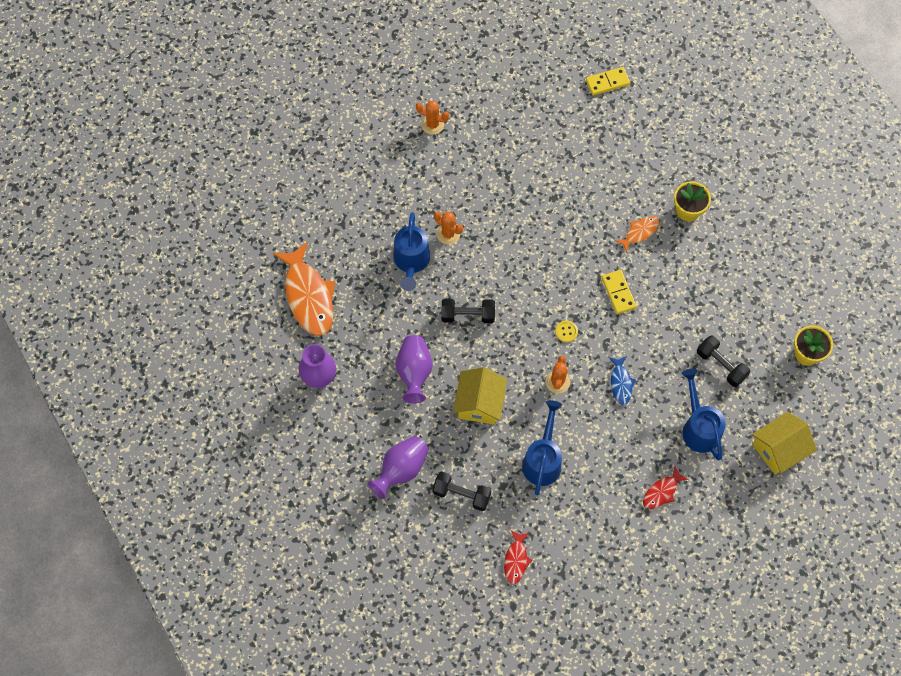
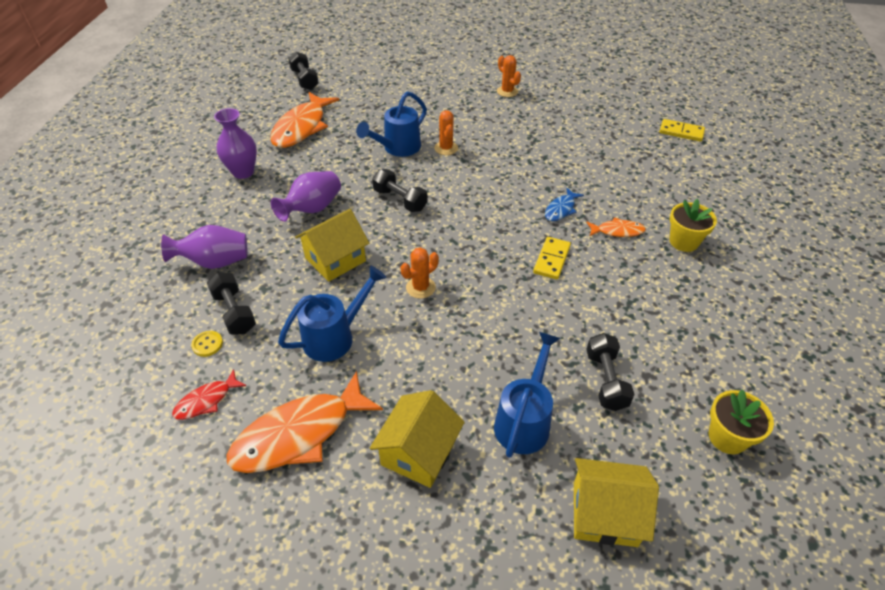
camera: 40 degrees right, 20 degrees down
yellow button [555,321,578,342] -> yellow button moved to [191,331,223,357]
blue fish [609,356,636,405] -> blue fish moved to [545,188,584,221]
red fish [643,466,689,509] -> yellow house [370,390,465,488]
none -> orange fish [226,371,383,473]
none -> black dumbbell [288,52,319,90]

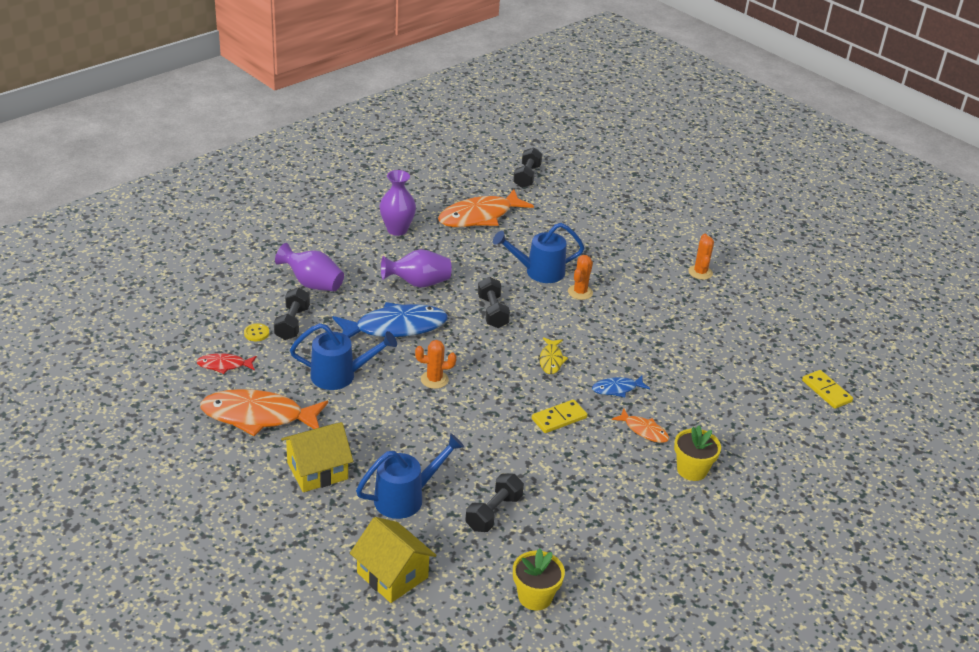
camera: 35 degrees right, 10 degrees down
yellow house [295,209,369,282] -> blue fish [332,302,448,338]
none -> yellow fish [540,337,568,374]

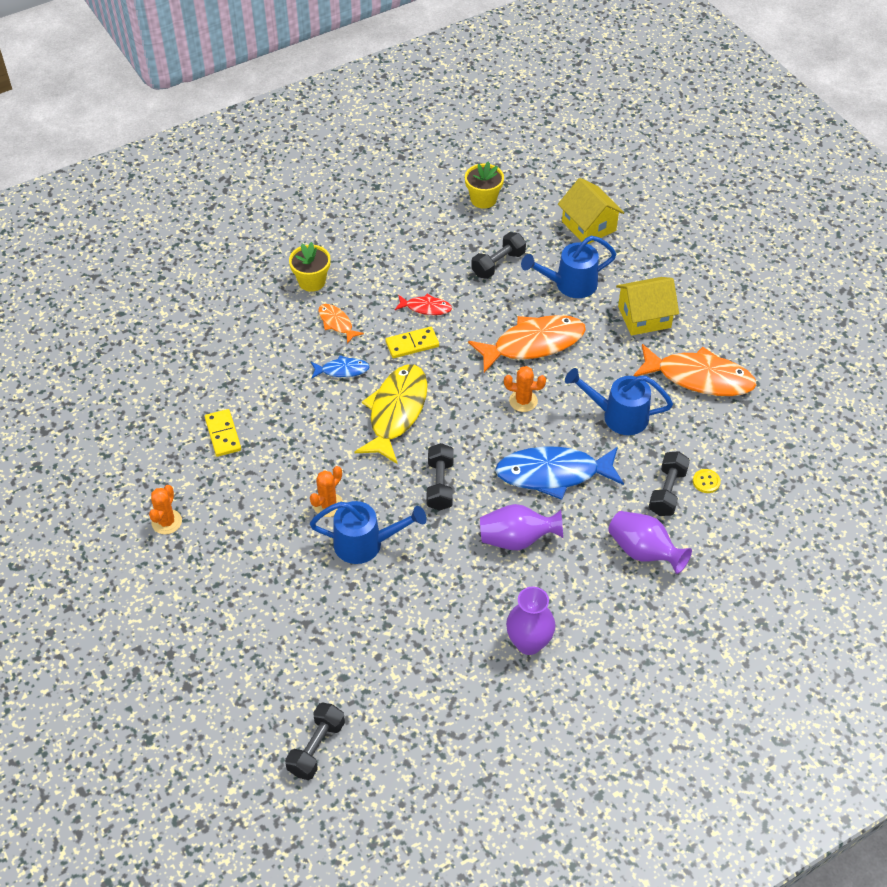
camera: 165 degrees left, 15 degrees up
red fish [196,353,257,374] -> red fish moved to [395,294,452,315]
orange fish [438,189,534,227] -> orange fish moved to [468,315,586,373]
yellow fish [540,337,568,374] -> yellow fish [355,365,428,464], size x2.04
yellow domino [802,370,853,409] -> yellow domino moved to [205,409,241,457]

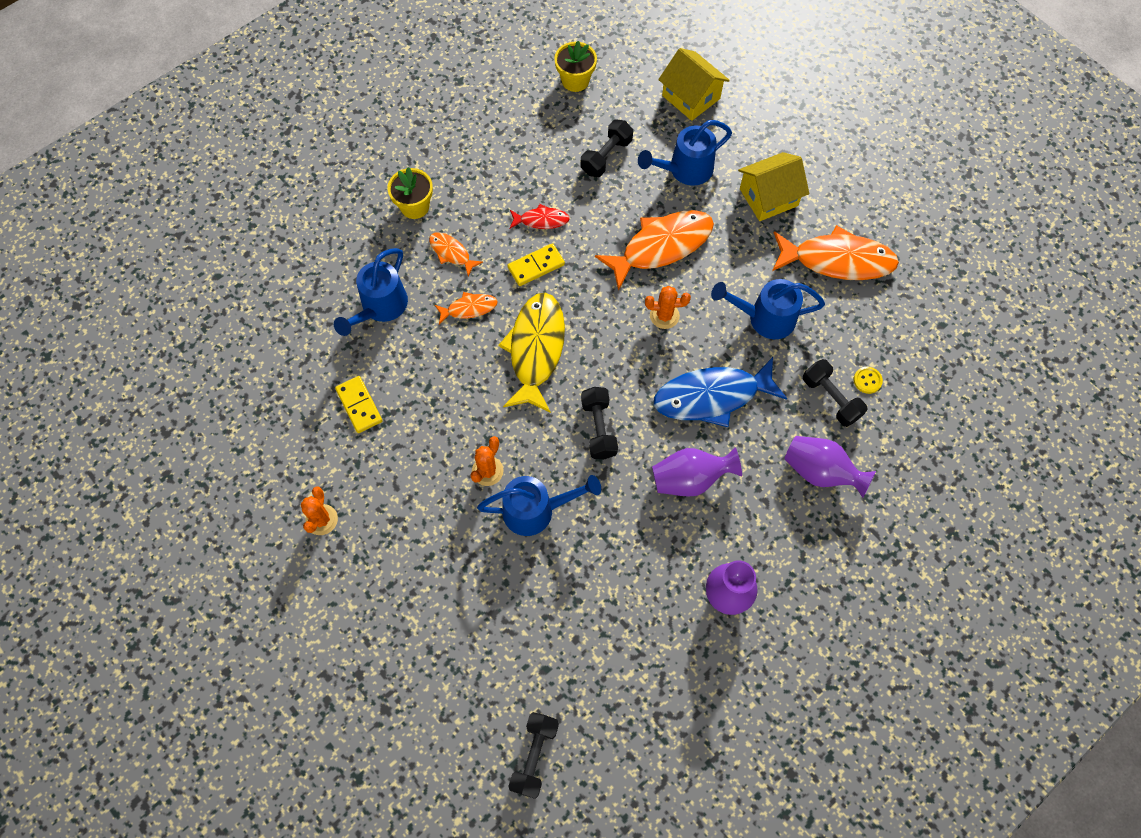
camera: 10 degrees left, 15 degrees up
blue fish [311,355,370,379] -> orange fish [435,292,497,324]
black dumbbell [649,451,690,516] -> black dumbbell turned 45 degrees counterclockwise [803,359,868,427]
none -> blue watering can [334,248,408,336]

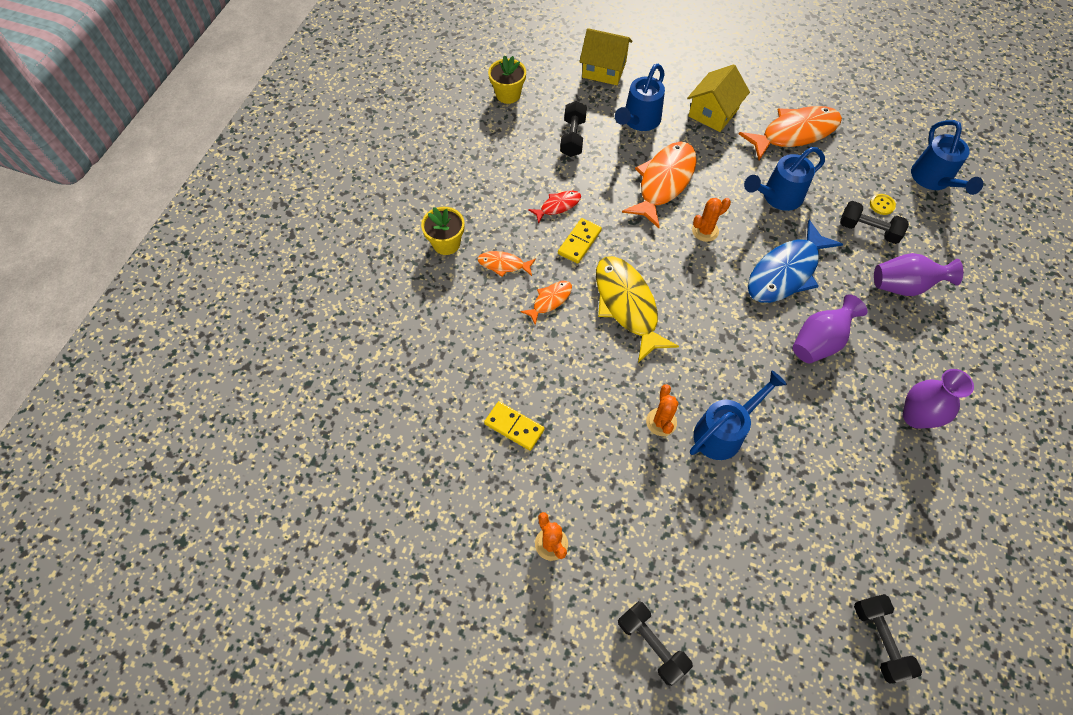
camera: 30 degrees left, 5 degrees down
blue watering can [334,248,408,336] -> blue watering can moved to [911,120,983,195]
black dumbbell [581,387,618,459] -> black dumbbell moved to [618,601,693,686]

